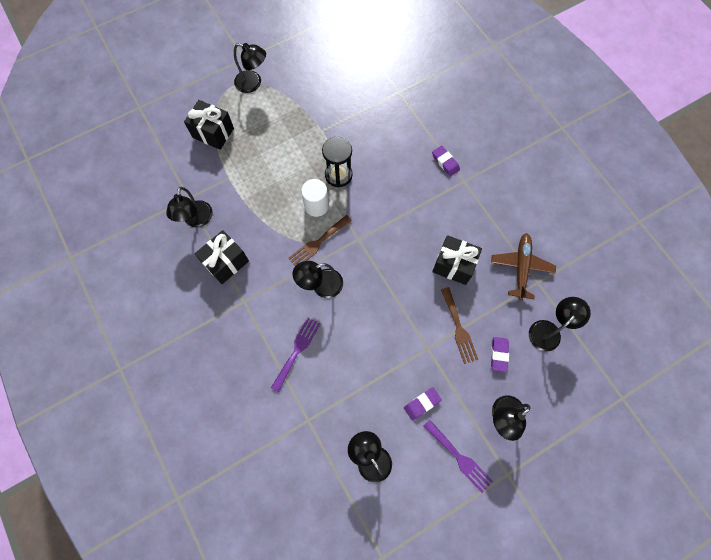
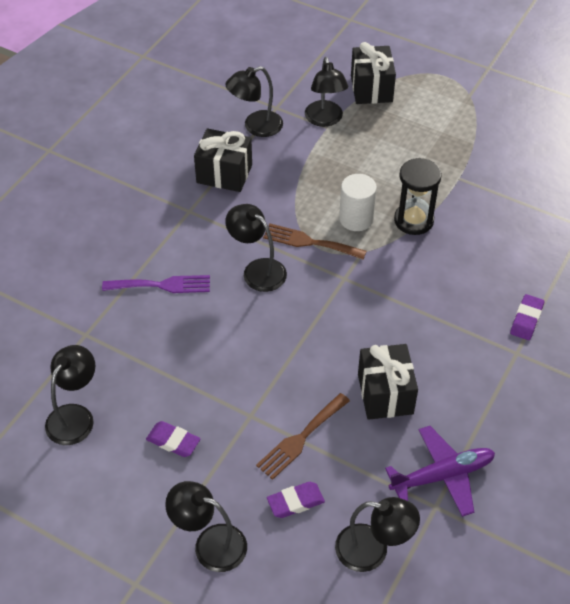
camera: 60 degrees right, 20 degrees down
black lamp [234,43,266,93] -> black lamp moved to [305,57,348,127]
purple fork [423,419,493,493] -> none
brown plane [491,233,556,300] -> purple plane [385,426,495,517]

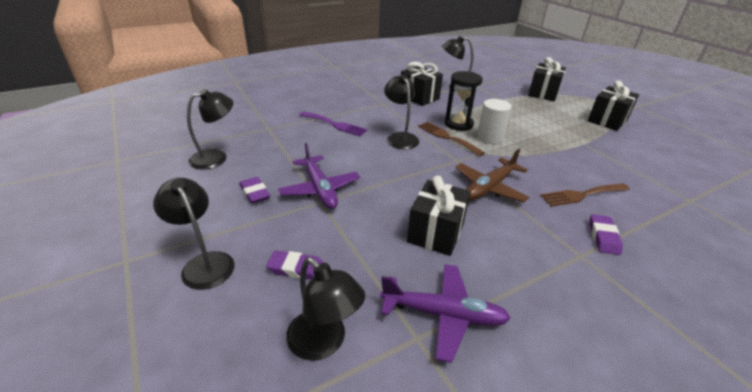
camera: 30 degrees right, 15 degrees down
brown fork [256,393,350,480] -> brown fork moved to [540,184,630,207]
black lamp [305,57,348,127] -> none
black hourglass [394,158,442,235] -> black hourglass moved to [445,71,483,131]
purple eraser [510,294,544,340] -> purple eraser turned 45 degrees counterclockwise [589,214,623,255]
none -> purple plane [278,143,360,209]
none -> brown plane [455,149,529,203]
none -> black gift [588,81,639,131]

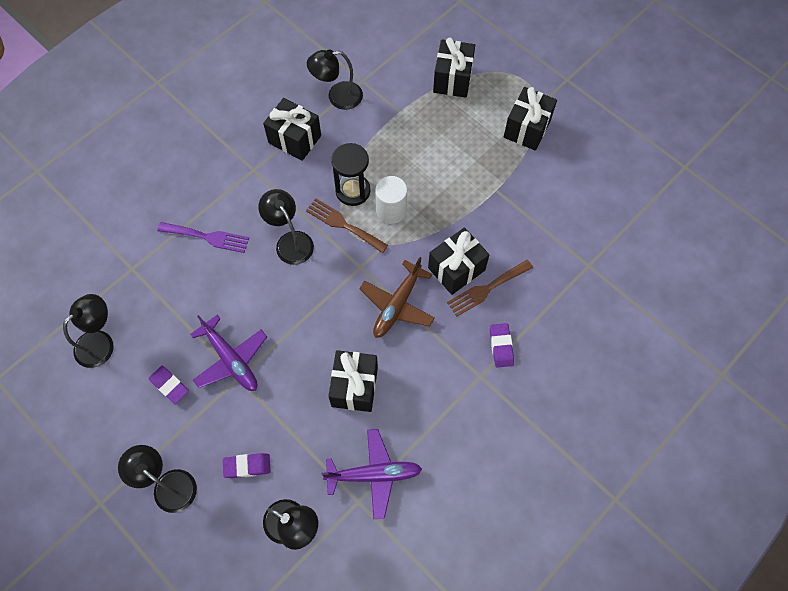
camera: 15 degrees left, 30 degrees up
none -> black gift [428,227,489,295]

